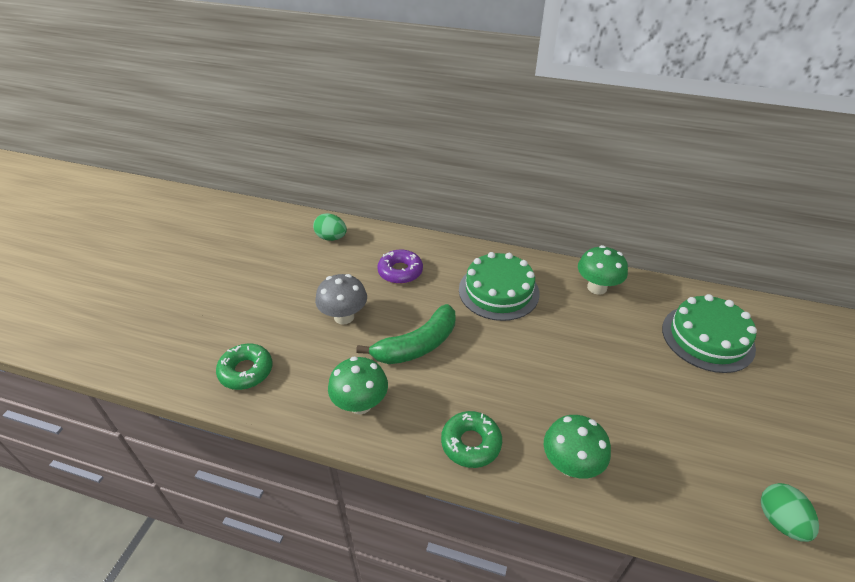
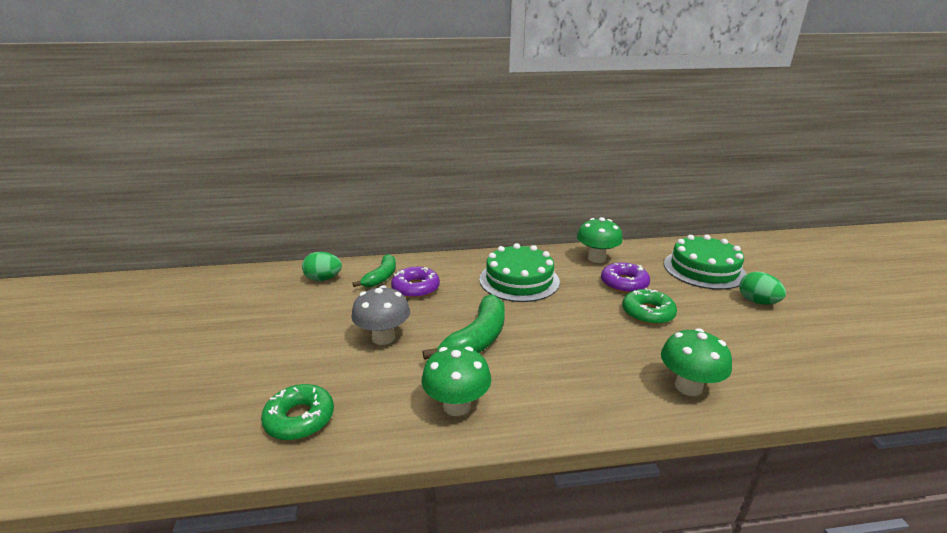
camera: 25 degrees left, 15 degrees down
green donut [441,411,502,468] -> green donut moved to [622,288,677,325]
green egg [761,483,819,542] -> green egg moved to [739,272,786,305]
none -> green banana [353,254,396,287]
none -> purple donut [601,262,650,293]

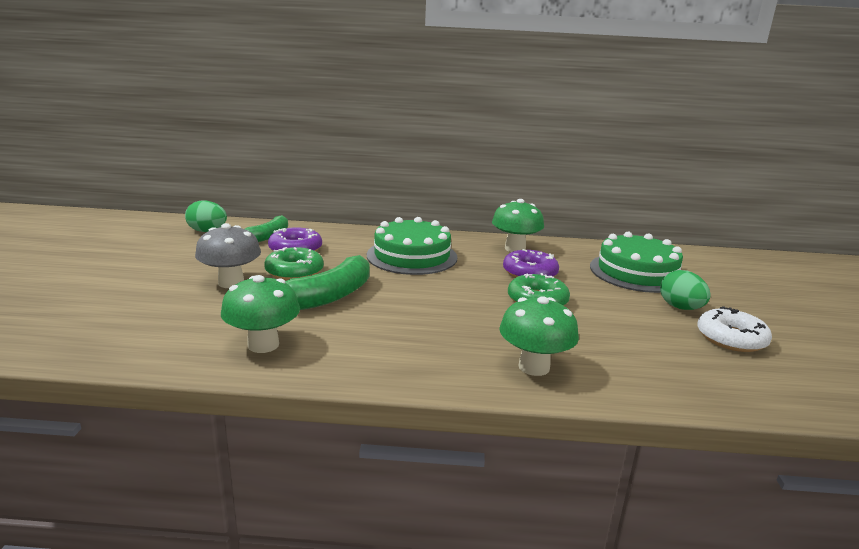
camera: 10 degrees right, 5 degrees down
green donut [261,384,334,440] -> green donut moved to [264,247,324,280]
none -> white donut [697,306,772,352]

